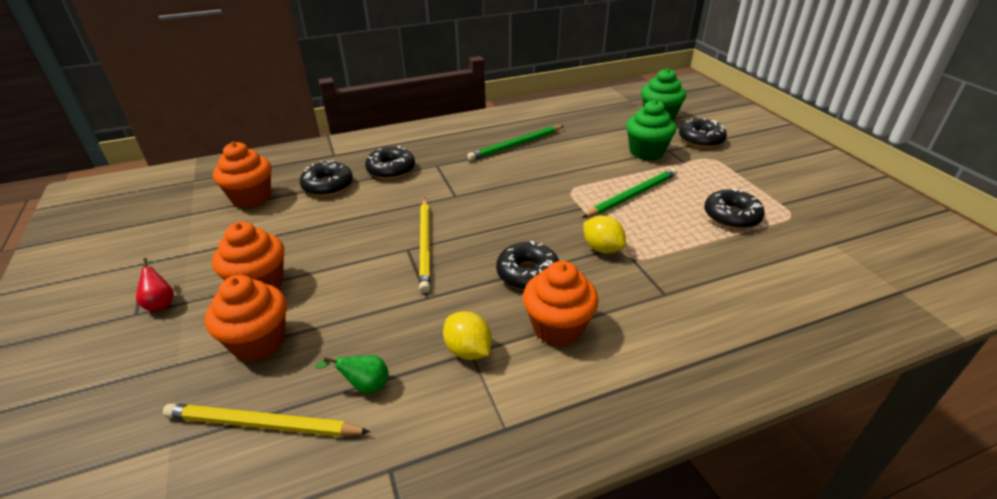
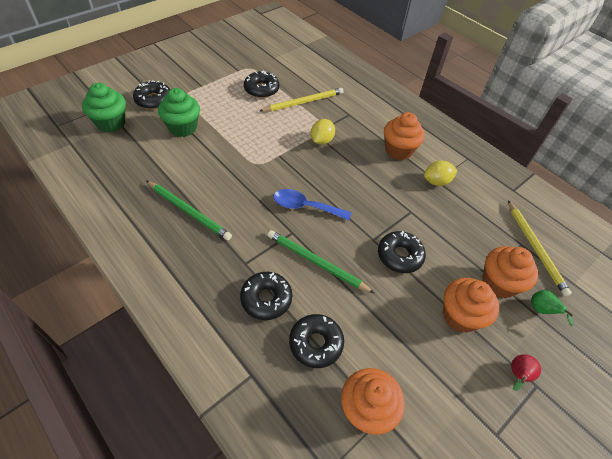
camera: 115 degrees left, 15 degrees up
green pear [315,355,389,394] -> green pear moved to [531,290,573,326]
yellow pencil [419,198,430,293] -> yellow pencil moved to [260,88,344,112]
yellow lemon [443,311,492,360] -> yellow lemon turned 45 degrees clockwise [424,160,457,186]
black donut [496,241,559,290] -> black donut moved to [378,231,426,273]
green pencil [582,168,677,218] -> green pencil moved to [268,230,374,293]
none -> blue spoon [273,189,352,220]

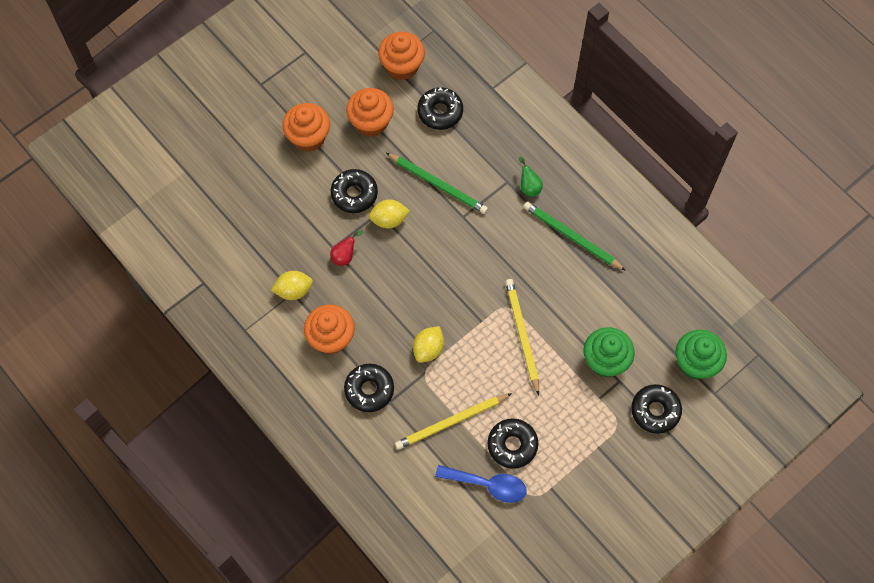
camera: 175 degrees left, 15 degrees up
black donut [240,272,292,320] -> black donut moved to [344,364,394,412]
blue spoon [273,189,352,220] -> blue spoon moved to [435,465,527,503]
orange cupcake [482,246,538,298] -> orange cupcake moved to [346,88,394,137]
yellow pencil [508,200,572,296] -> yellow pencil moved to [505,279,539,395]
red pear [511,354,541,391] -> red pear moved to [330,231,363,266]
green pear [531,290,573,326] -> green pear moved to [519,157,543,197]
none -> yellow lemon [369,199,410,229]

